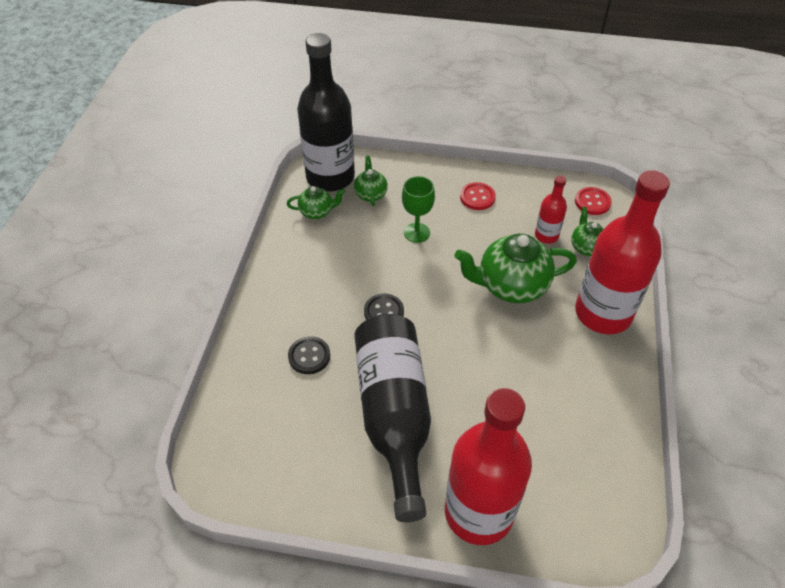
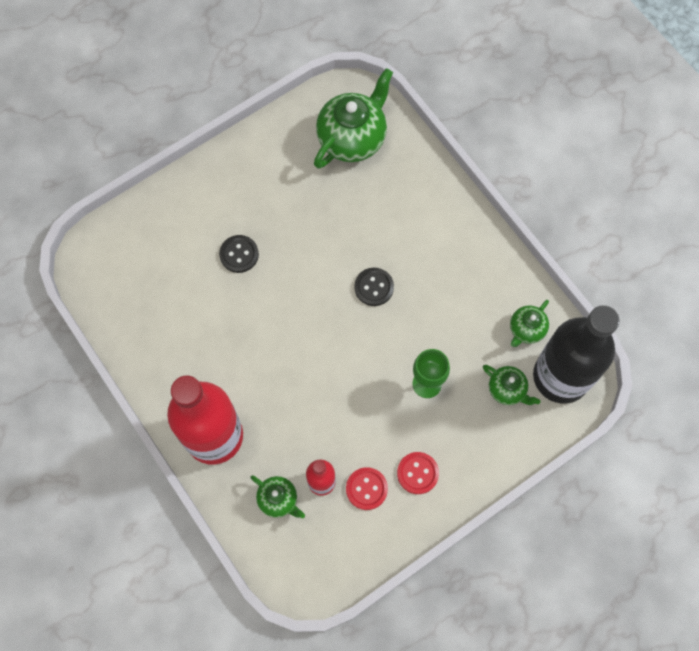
camera: 135 degrees right, 20 degrees up
black button [288,336,330,374] -> black button moved to [219,235,259,273]
black bottle [354,314,431,522] -> none
red bottle [445,388,532,545] -> none
green teapot [454,234,577,303] -> green teapot moved to [314,68,393,169]
red button [575,187,612,215] -> red button moved to [346,467,388,510]

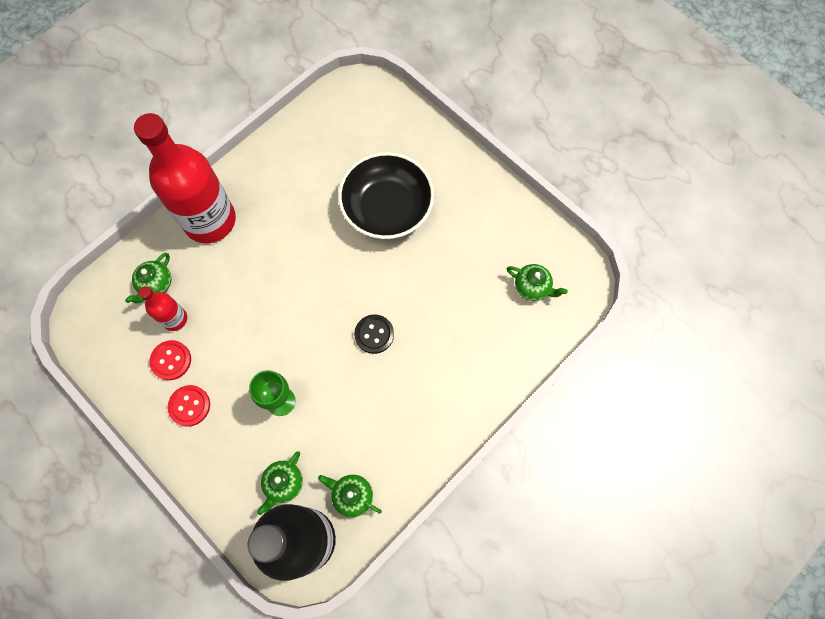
camera: 80 degrees right, 0 degrees up
black button [219,235,259,273] -> black bowl [338,152,434,239]
green teapot [314,68,393,169] -> green teapot [506,264,568,301], size x0.52

